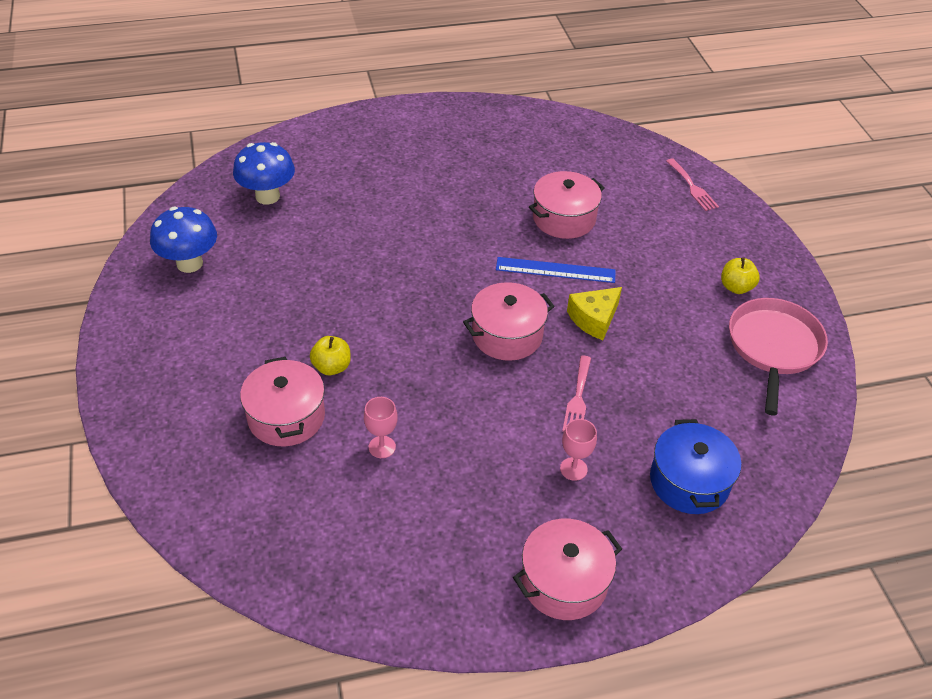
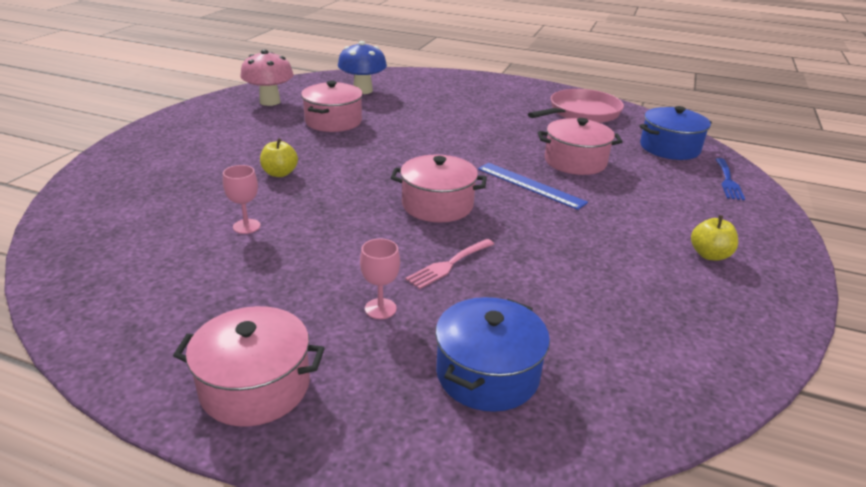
camera: 35 degrees right, 15 degrees down
blue mushroom [150,207,217,273] -> pink mushroom [240,49,294,106]
pink pot [240,357,325,446] -> pink pot moved to [301,81,363,132]
yellow cheese [567,287,622,340] -> none
pink fork [666,158,719,211] -> blue fork [716,158,745,200]
pink pan [729,298,828,415] -> pink pan moved to [528,89,624,123]
none -> blue pot [639,106,712,160]

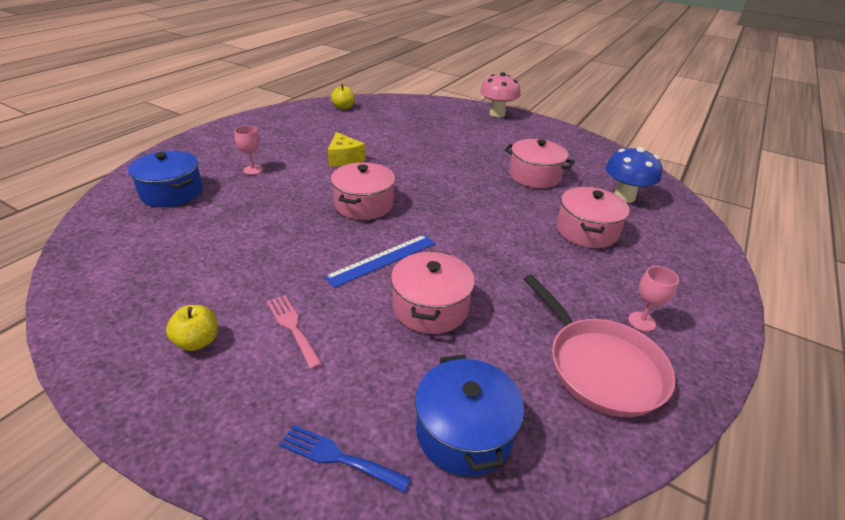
camera: 100 degrees right, 5 degrees up
pink pot [173,306,325,427] -> pink pot moved to [557,187,630,248]
pink goblet [223,165,261,234] -> pink goblet moved to [628,266,679,331]
pink mushroom [240,49,294,106] -> pink mushroom moved to [480,72,521,117]
yellow apple [260,138,298,177] -> yellow apple moved to [331,84,355,110]
pink fork [405,239,494,289] -> pink fork moved to [267,295,323,370]
none -> yellow cheese [328,132,365,166]

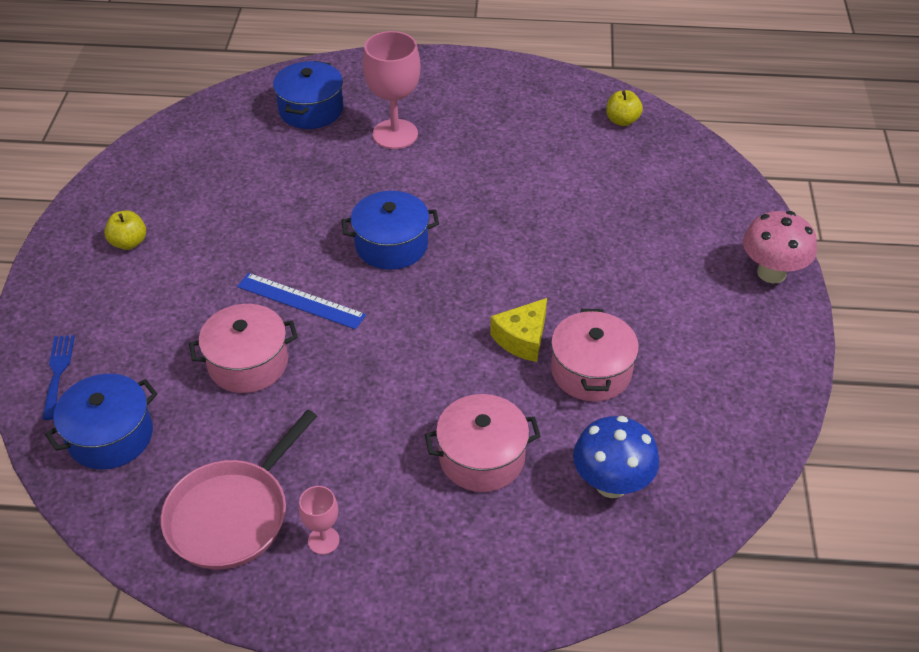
camera: 65 degrees right, 10 degrees up
pink goblet [235,126,263,175] -> pink goblet [363,31,421,149], size x1.98
pink fork [267,295,323,370] -> none
yellow cheese [328,132,365,166] -> yellow cheese moved to [490,298,547,362]
pink pot [331,162,395,220] -> blue pot [342,191,439,270]

